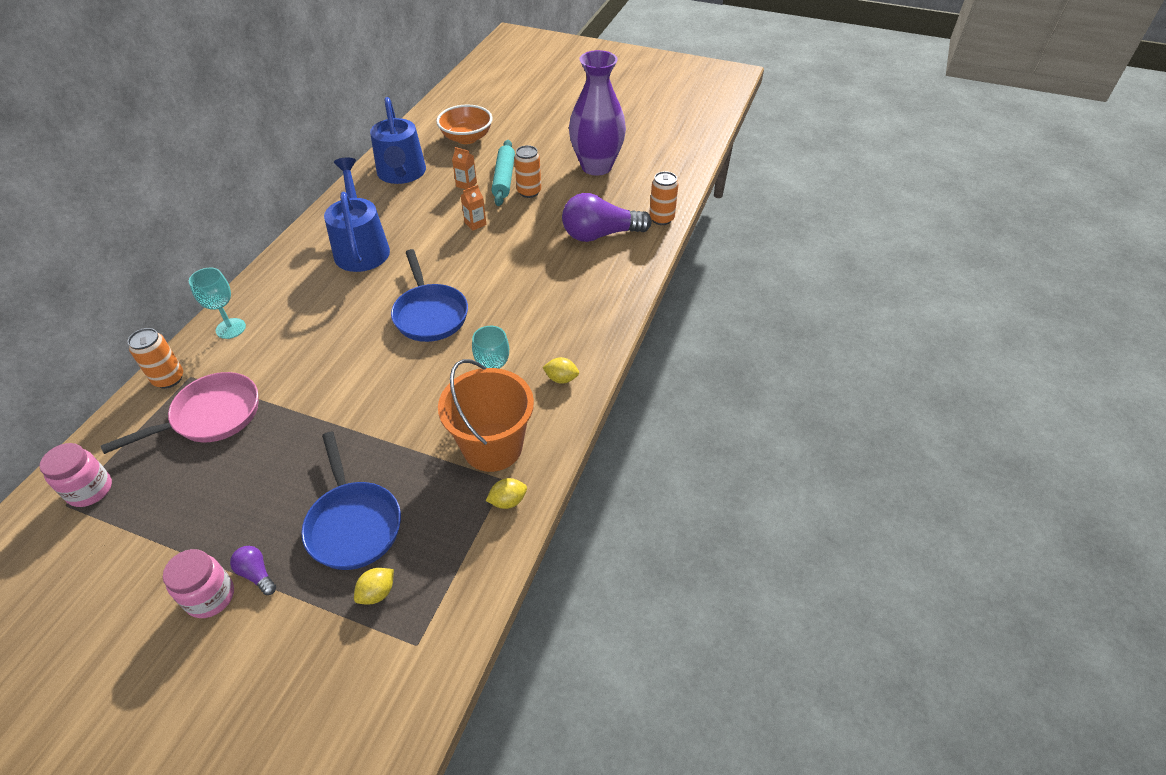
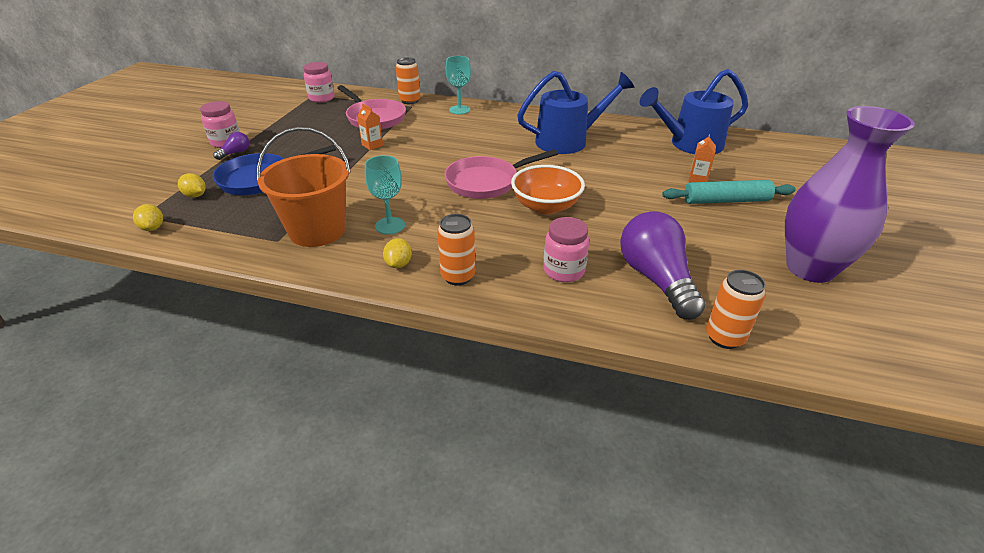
camera: 85 degrees right, 10 degrees down
blue pan [391,249,468,342] -> pink pan [445,149,558,199]
orange bowl [436,105,492,144] -> orange bowl moved to [511,165,585,214]
orange carton [461,185,487,231] -> orange carton moved to [357,104,383,150]
yellow lemon [486,478,527,509] -> yellow lemon moved to [133,204,163,231]
orange can [514,145,541,198] -> orange can moved to [437,214,475,286]
none -> pink jar [543,217,589,282]

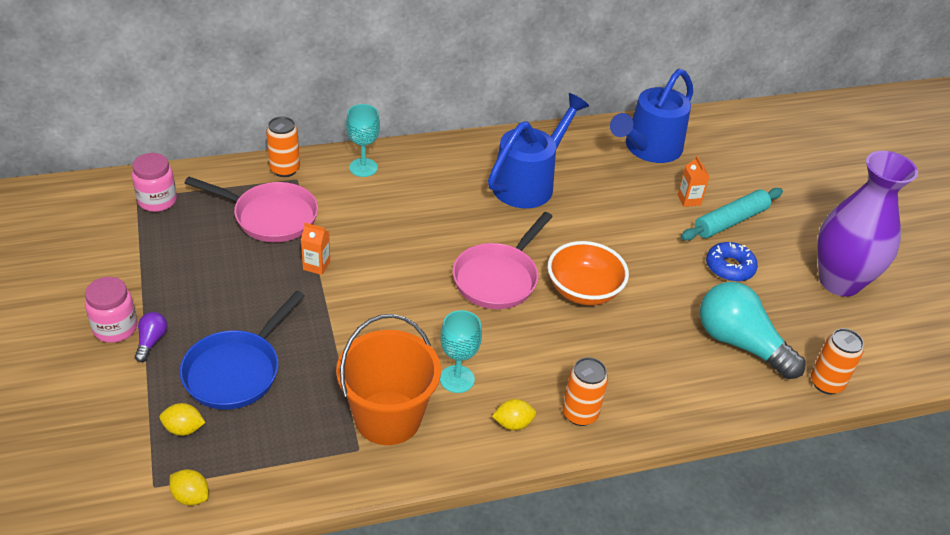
camera: 35 degrees left, 5 degrees up
yellow lemon [383,238,412,268] -> yellow lemon turned 75 degrees counterclockwise [492,399,536,430]
pink jar [543,217,589,282] -> none
purple light bulb [620,211,706,320] -> turquoise light bulb [700,282,806,379]
none -> blue donut [706,242,758,282]

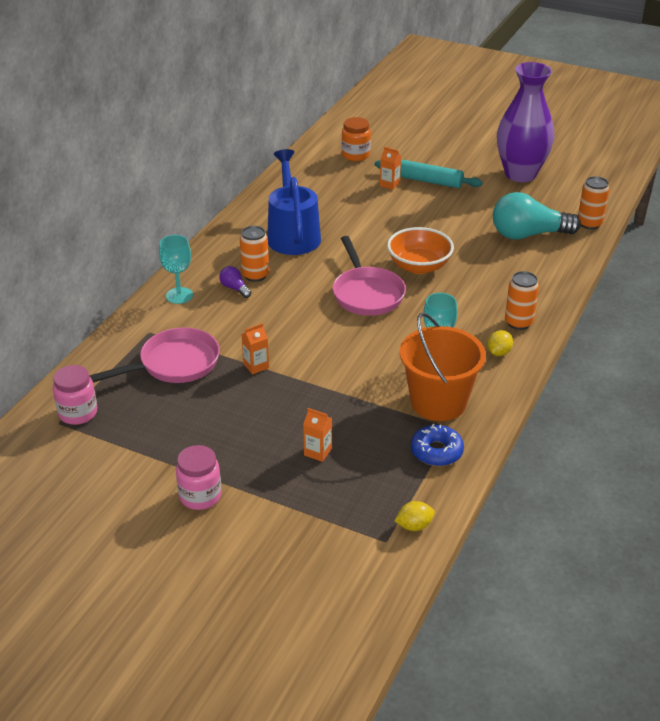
camera: 45 degrees left, 5 degrees down
purple light bulb [135,312,167,362] -> purple light bulb moved to [219,266,251,298]
yellow lemon [160,403,206,436] -> none
blue pan [180,291,305,410] -> orange carton [303,408,332,462]
orange can [266,116,300,177] -> orange can moved to [240,226,269,282]
blue watering can [610,69,693,163] -> none
turquoise rolling pin [681,188,783,241] -> turquoise rolling pin turned 75 degrees counterclockwise [375,159,483,188]
blue donut [706,242,758,282] -> blue donut moved to [411,424,464,466]
none -> orange jar [341,117,371,161]

